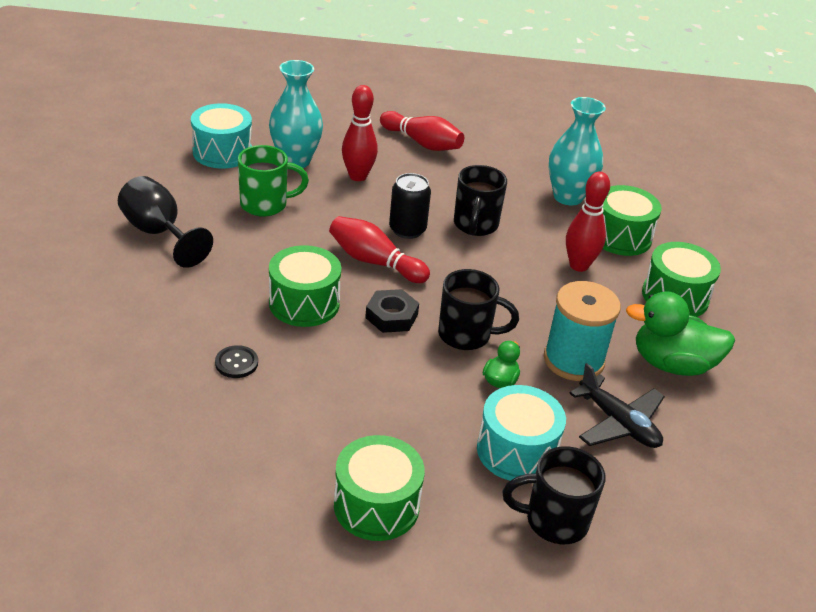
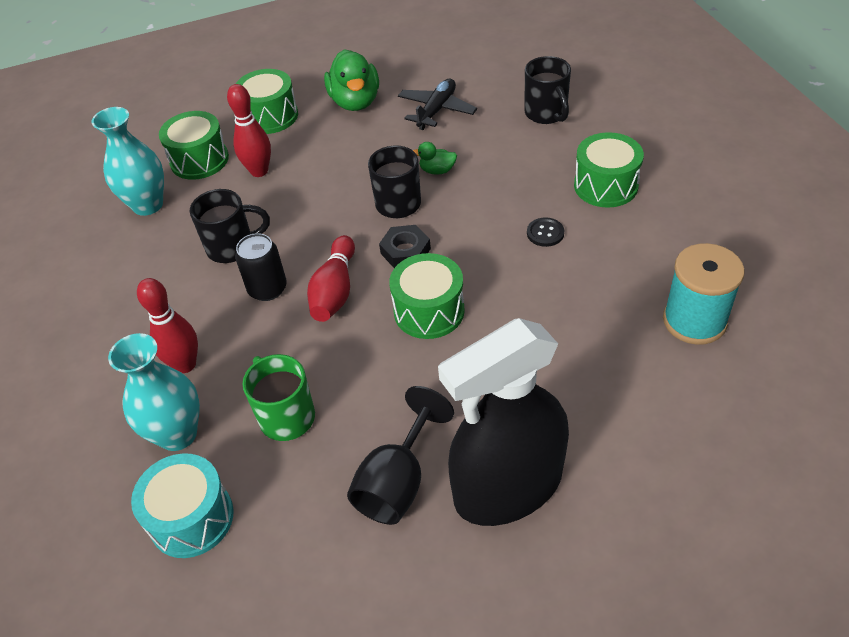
camera: 105 degrees left, 10 degrees up
black button [215,345,258,378] -> black button moved to [527,217,564,247]
red bowling pin [380,111,464,151] -> none
turquoise drum [477,385,566,481] -> none
turquoise spool [544,281,621,381] -> turquoise spool moved to [663,243,745,345]
none -> black spray bottle [438,318,569,526]

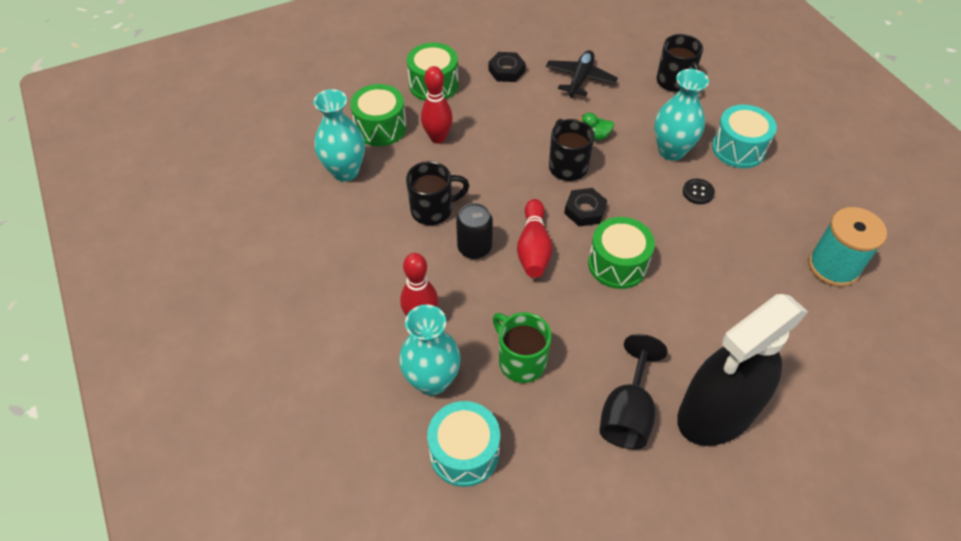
camera: 10 degrees left, 5 degrees up
green duck [324,49,379,111] -> black nut [488,52,526,82]
green drum [574,132,644,208] -> turquoise drum [712,104,777,168]
none -> turquoise vase [654,69,709,161]

